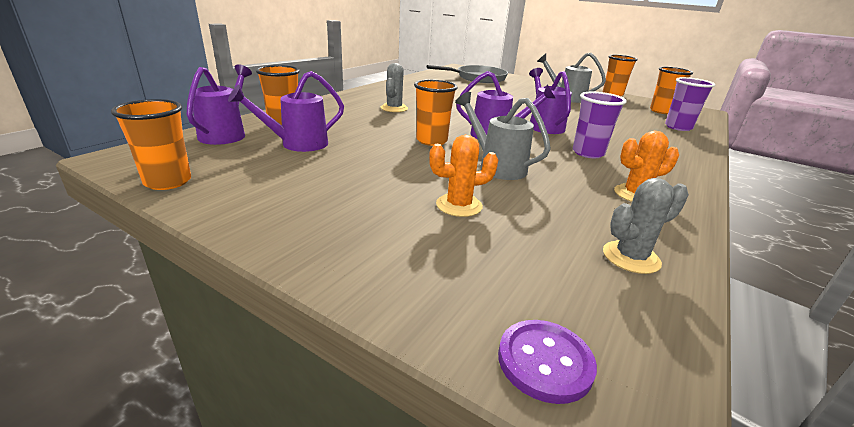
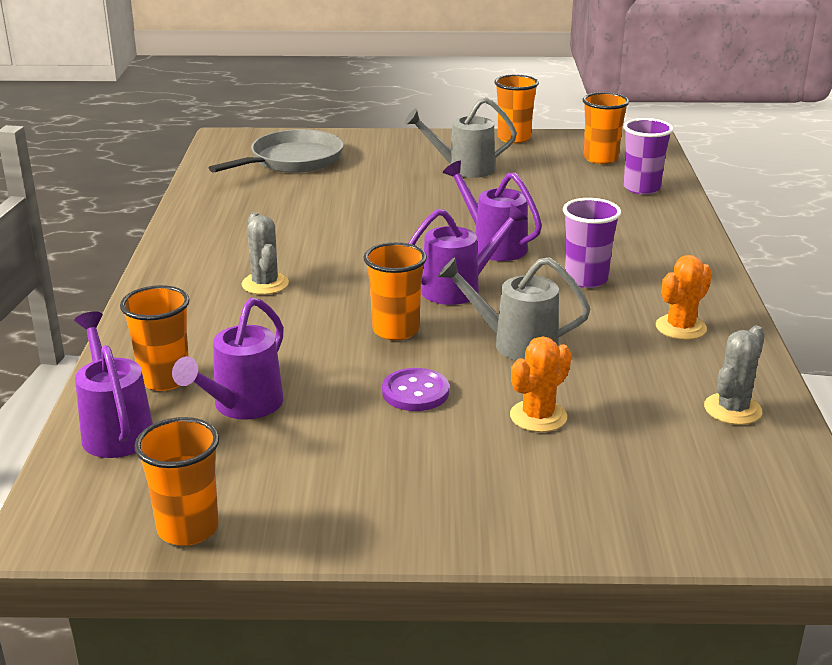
camera: 30 degrees left, 0 degrees up
purple button [498,320,597,404] -> purple button moved to [382,368,449,411]

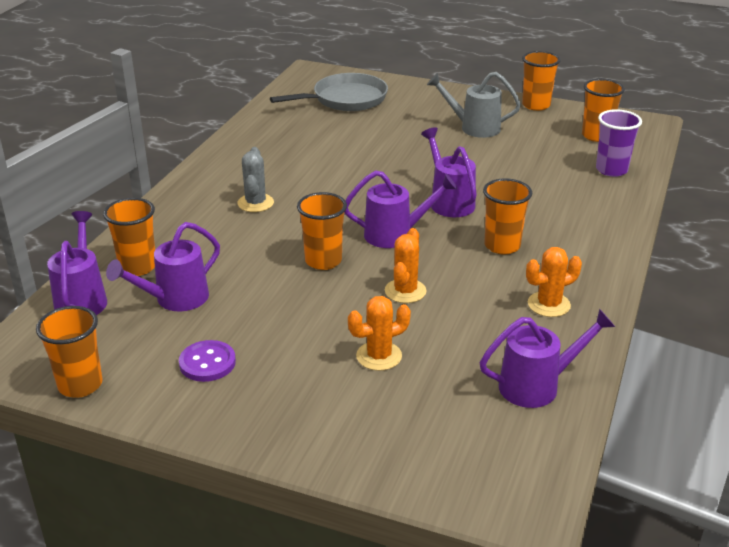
camera: 20 degrees right, 5 degrees up
purple button [382,368,449,411] -> purple button moved to [179,340,236,382]
grey watering can [438,257,590,360] -> orange cactus [385,228,427,303]
purple cup [563,198,621,288] -> orange cup [483,178,532,255]
grey cactus [704,326,765,425] -> purple watering can [480,309,615,408]

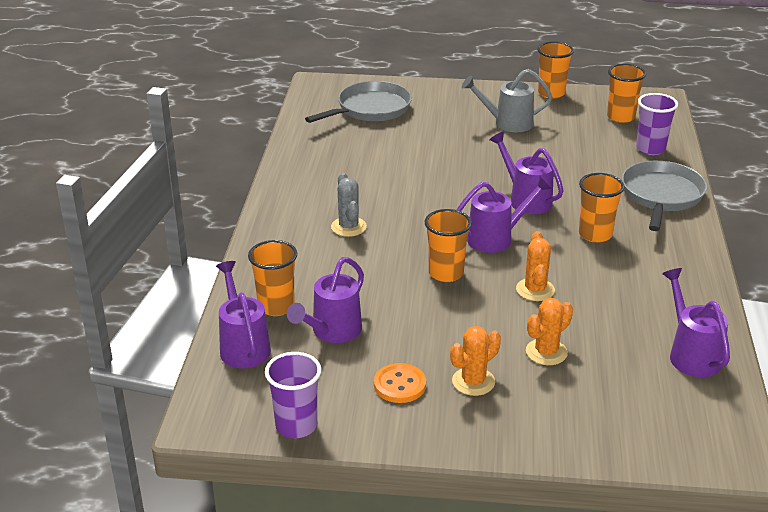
camera: 15 degrees left, 0 degrees up
orange cup [36,306,103,398] -> purple cup [265,352,321,438]
purple button [179,340,236,382] -> orange button [374,363,426,403]
purple watering can [480,309,615,408] -> purple watering can turned 75 degrees counterclockwise [662,268,730,377]
orange cactus [526,247,582,317] -> orange cactus moved to [450,326,501,396]
none -> grey pan [622,161,707,231]

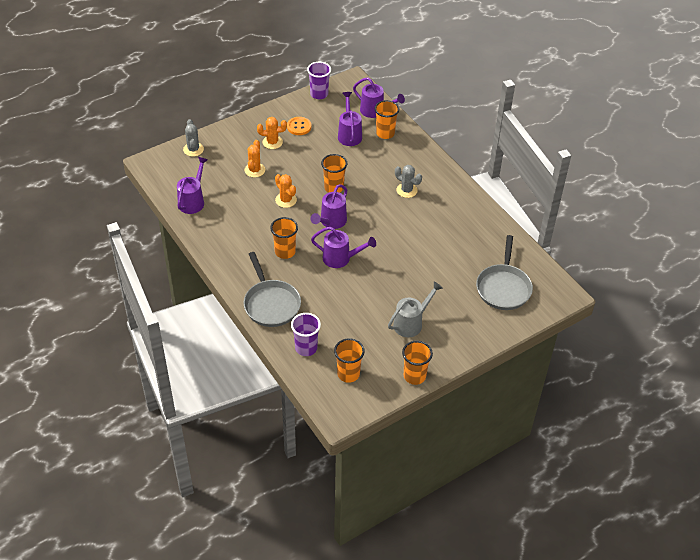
camera: 140 degrees right, 15 degrees up
orange cactus [450,326,501,396] -> orange cactus turned 75 degrees clockwise [257,117,287,149]
purple watering can [662,268,730,377] -> purple watering can turned 105 degrees counterclockwise [177,157,208,214]
none -> grey cactus [183,119,204,157]

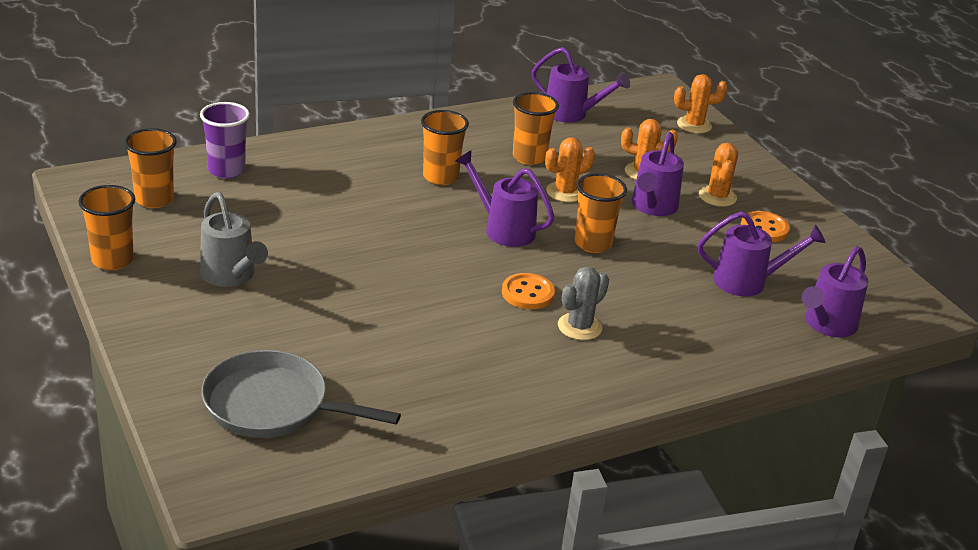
camera: 95 degrees right, 15 degrees down
grey cactus [183,119,204,157] -> orange cactus [674,74,728,133]
grey pan [244,252,301,327] -> none
purple cup [307,62,331,99] -> none
purple watering can [311,227,376,268] -> purple watering can moved to [632,132,684,216]
orange cup [375,100,399,139] -> orange cup moved to [513,92,559,165]
none -> orange button [502,273,555,309]

